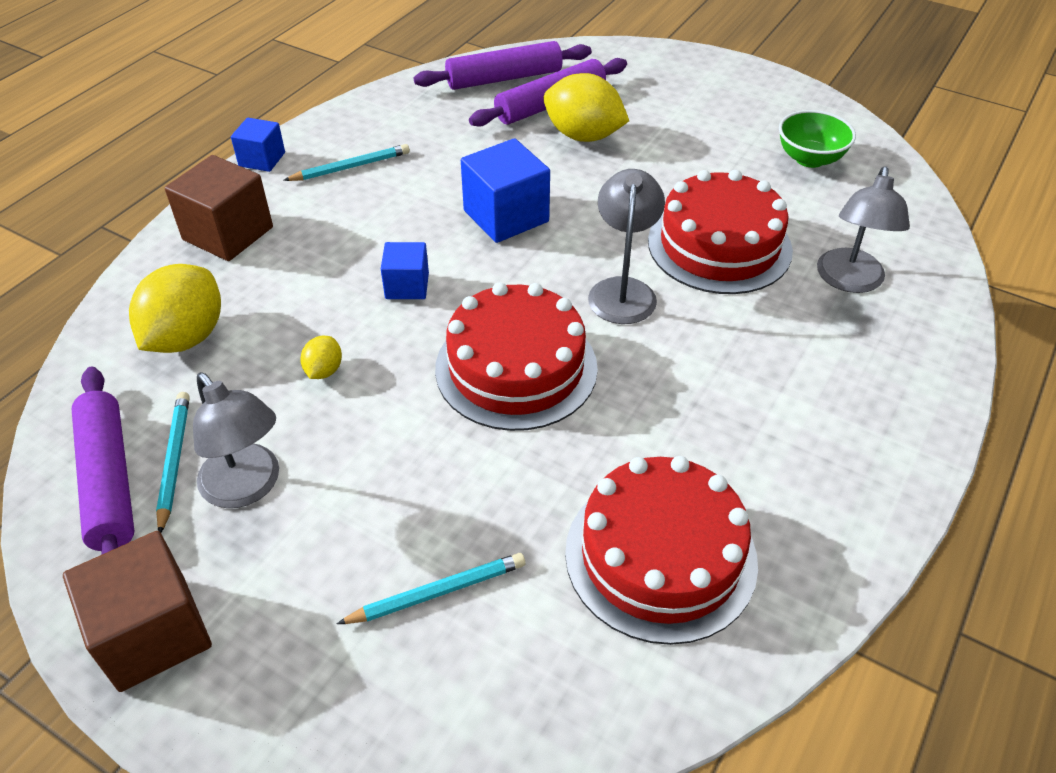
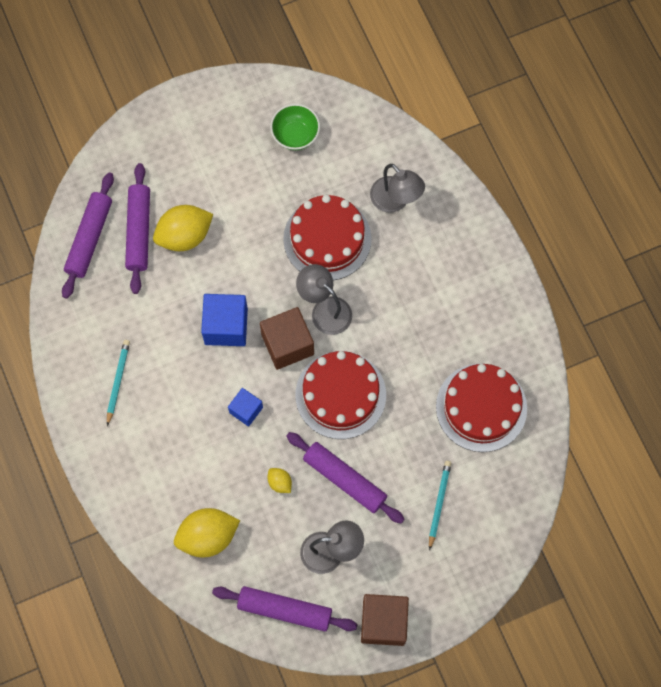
camera: 55 degrees left, 25 degrees up
yellow lemon [129,264,221,353] -> yellow lemon turned 75 degrees counterclockwise [174,508,240,557]
turquoise pencil [156,392,190,533] -> none
brown cube [165,155,273,261] -> brown cube moved to [260,307,314,370]
blue cube [231,118,285,172] -> none
none -> purple rolling pin [286,432,405,523]

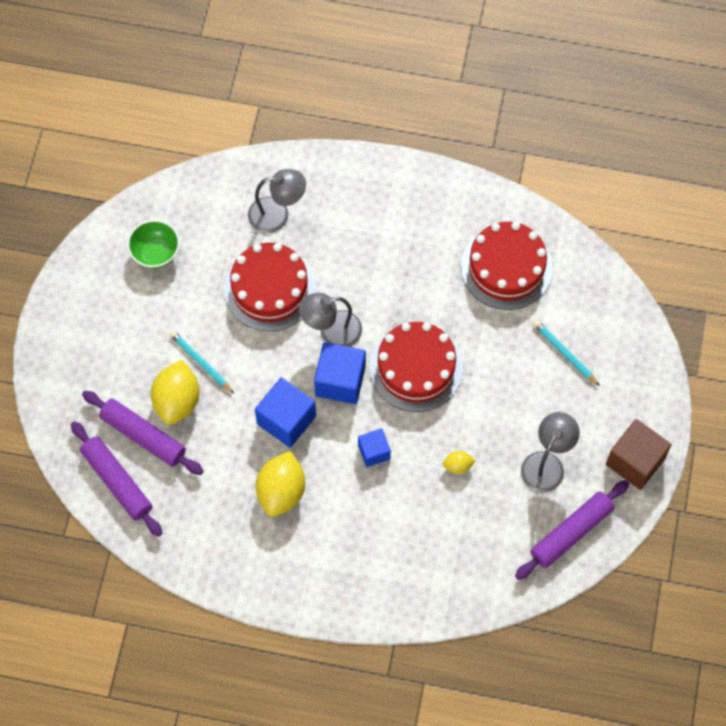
camera: 55 degrees left, 5 degrees down
turquoise pencil [107,340,130,426] -> turquoise pencil moved to [169,331,234,394]
yellow lemon [174,508,240,557] -> yellow lemon moved to [256,451,305,517]
brown cube [260,307,314,370] -> blue cube [314,342,366,404]
purple rolling pin [286,432,405,523] -> none

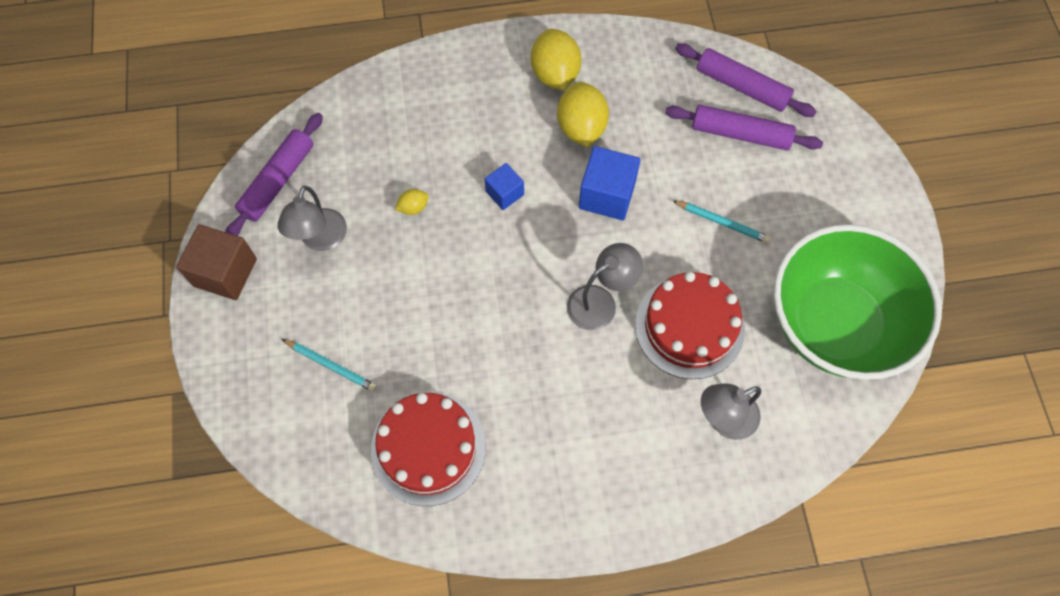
camera: 160 degrees right, 0 degrees up
green bowl [127,220,180,268] -> green bowl [774,224,942,380], size x2.49
yellow lemon [151,360,199,425] -> yellow lemon moved to [531,29,581,91]
blue cube [314,342,366,404] -> none
red cake [370,322,463,412] -> none

